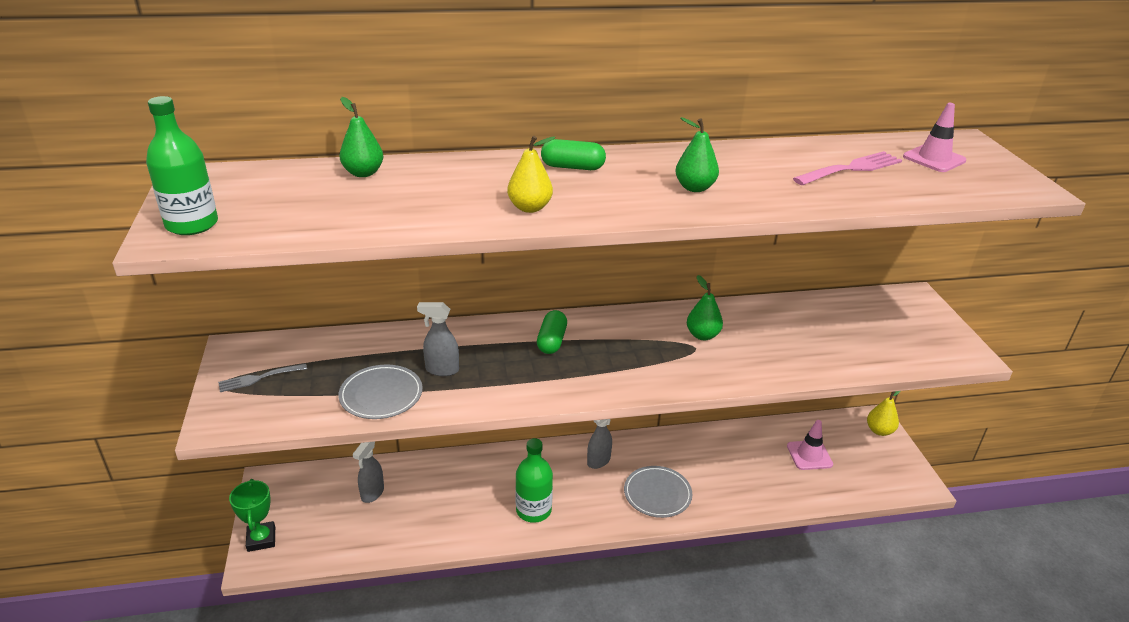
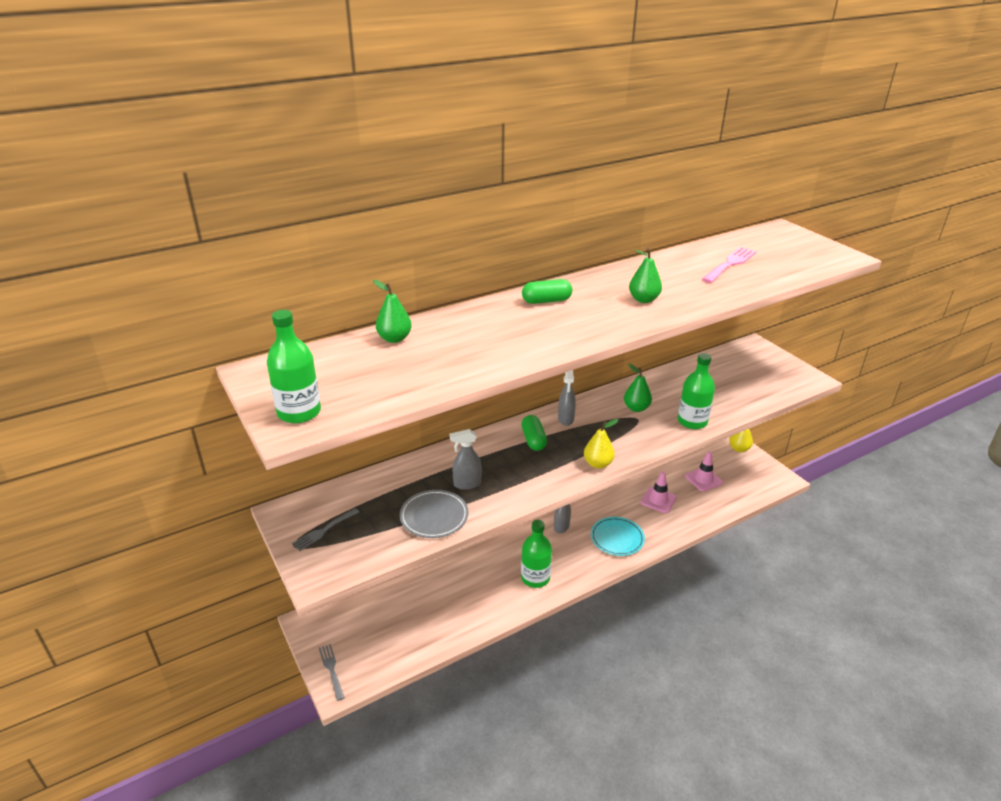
camera: 20 degrees left, 0 degrees up
green trophy [229,479,275,552] -> grey fork [319,644,345,701]
grey spray bottle [353,442,384,503] -> grey spray bottle moved to [558,370,576,426]
yellow pear [507,136,556,213] -> yellow pear moved to [584,419,618,469]
grey plate [624,466,693,518] -> turquoise plate [591,517,645,556]
pink traffic cone [903,103,966,172] -> pink traffic cone moved to [641,471,677,513]
none -> green bottle [678,353,715,429]

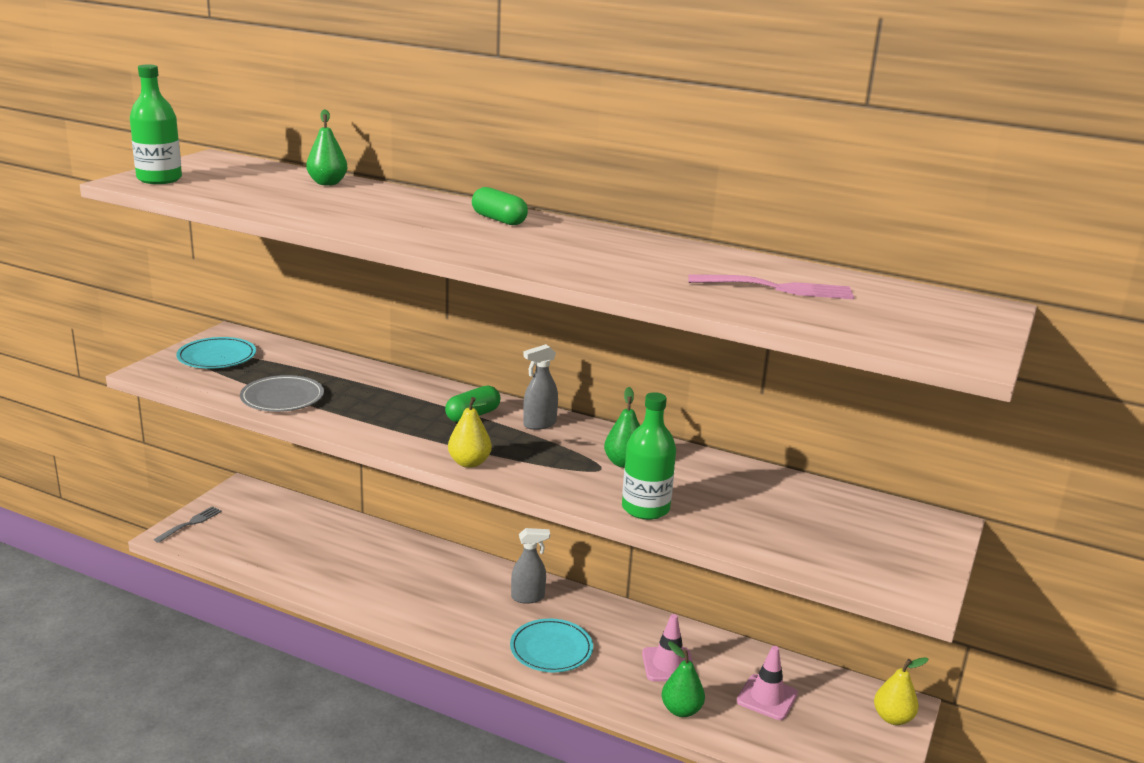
camera: 55 degrees right, 10 degrees down
grey fork [292,508,359,552] -> turquoise plate [176,337,256,369]
grey spray bottle [450,429,482,490] -> none
green bottle [521,520,552,588] -> none
green pear [629,248,662,303] -> green pear moved to [662,641,705,717]

